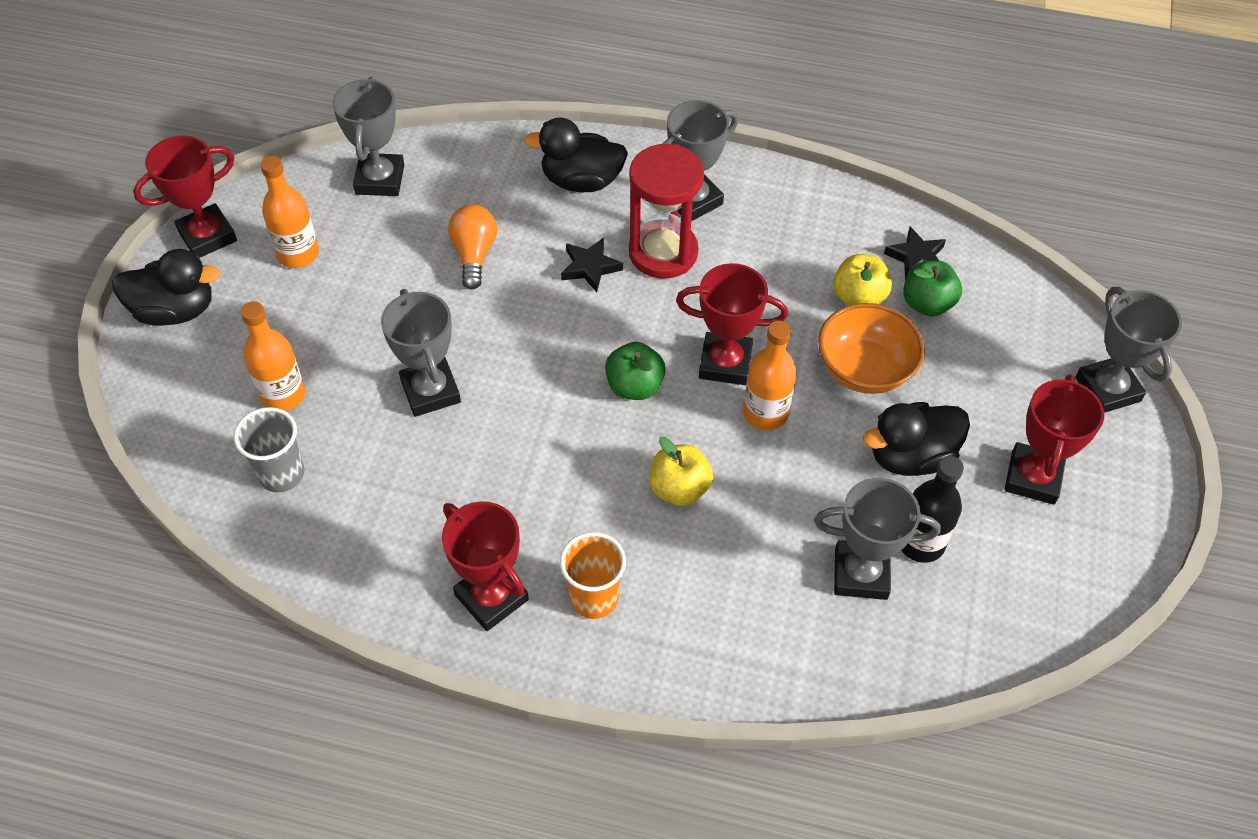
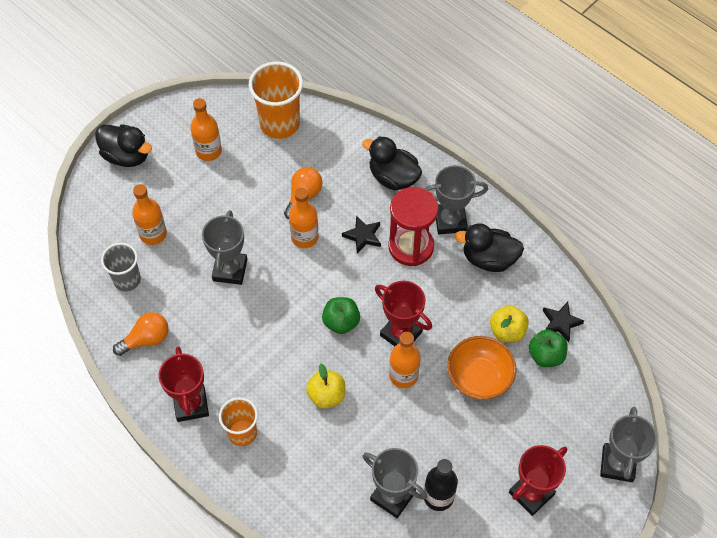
camera: 30 degrees right, 5 degrees up
red trophy [133,135,237,257] -> none
grey trophy [332,77,404,196] -> orange cup [249,62,303,139]
black duck [863,402,970,476] -> black duck moved to [454,223,524,272]
none -> orange light bulb [113,312,169,356]
none -> orange bottle [289,188,319,248]

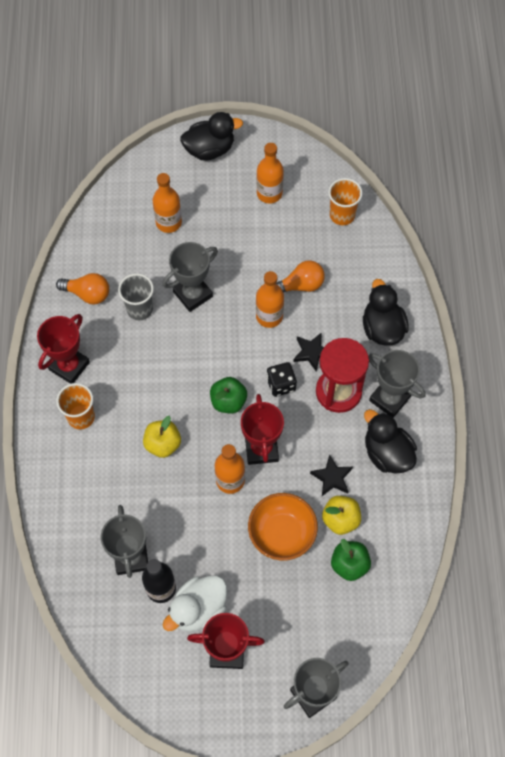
camera: 45 degrees right, 5 degrees up
black duck [95,124,152,167] -> black duck turned 90 degrees counterclockwise [180,112,243,160]
grey cup [101,243,141,291] -> grey cup moved to [118,273,154,320]
orange cup [249,62,303,139] -> orange cup [328,178,363,225], size x0.63
black star [543,302,584,342] -> black star moved to [310,454,353,496]
none -> white duck [163,576,227,632]
none -> black dice [267,362,297,397]

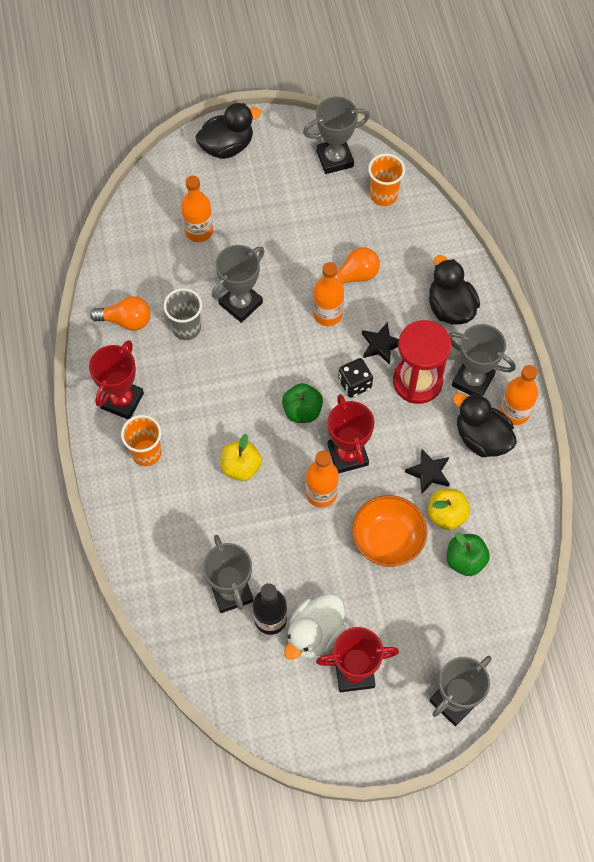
camera: 10 degrees left, 0 degrees up
orange bottle [257,143,284,204] -> orange bottle moved to [500,365,538,425]
none -> grey trophy [303,96,370,174]

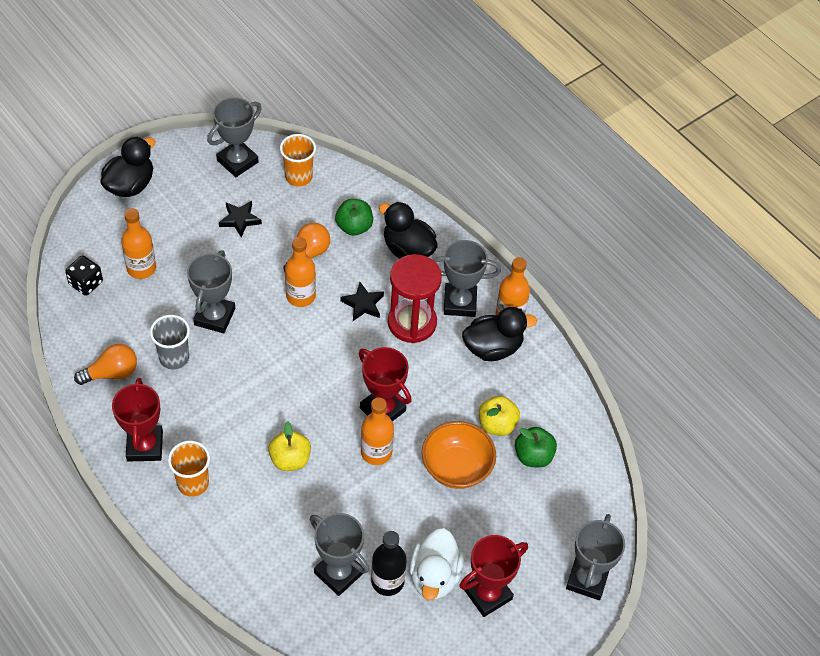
camera: 30 degrees left, 10 degrees down
green apple [282,383,323,423] -> green apple moved to [335,199,373,236]
black dice [338,358,373,398] -> black dice moved to [65,255,103,296]
black star [405,449,450,493] -> black star moved to [219,201,262,238]
black duck [453,393,517,457] -> black duck turned 150 degrees clockwise [462,307,537,361]

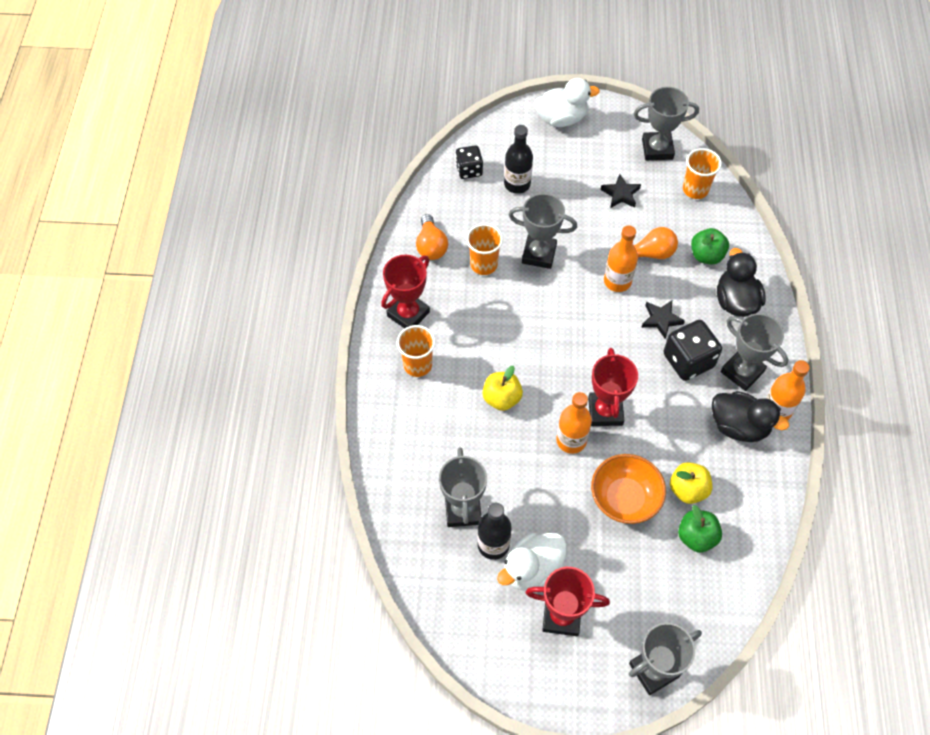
camera: 45 degrees right, 5 degrees up
orange light bulb [74,344,137,385] -> orange light bulb turned 60 degrees clockwise [416,214,448,260]
black duck [101,136,156,197] -> white duck [535,78,600,127]
orange bottle [121,208,156,279] -> black bottle [504,125,533,194]
grey cup [150,315,190,370] -> orange cup [466,224,503,275]
grey trophy [187,250,235,333] -> grey trophy turned 45 degrees clockwise [509,193,577,269]
red hourglass [388,254,442,343] -> black dice [663,320,722,381]

